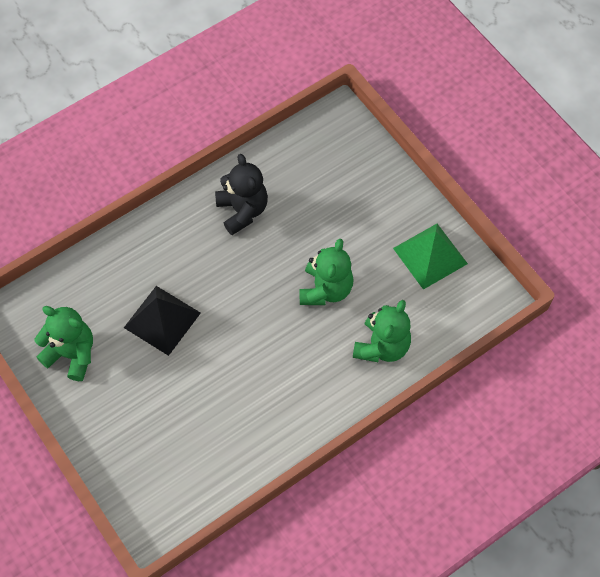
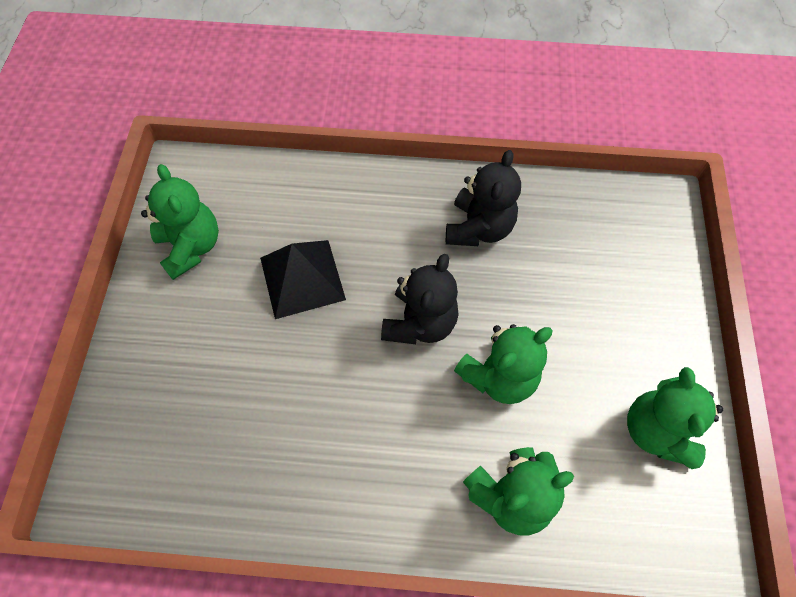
camera: 40 degrees right, 0 degrees up
green pyramid [393,224,468,290] -> green teddy bear [627,367,723,469]
none -> black teddy bear [381,254,459,344]

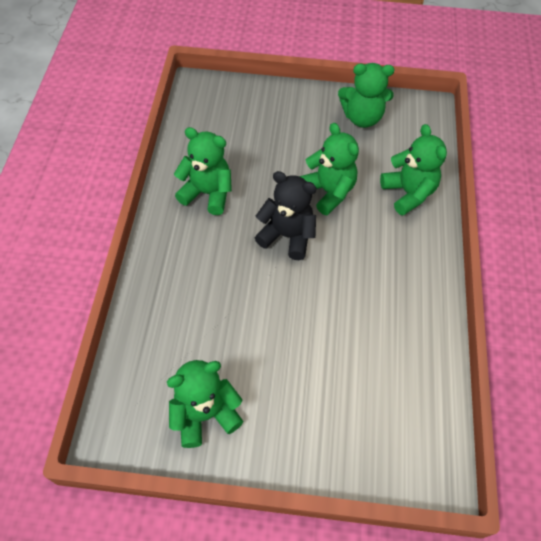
camera: 90 degrees left, 5 degrees down
black pyramid [260,240,346,319] -> none
black teddy bear [446,150,521,246] -> green teddy bear [174,127,232,215]

